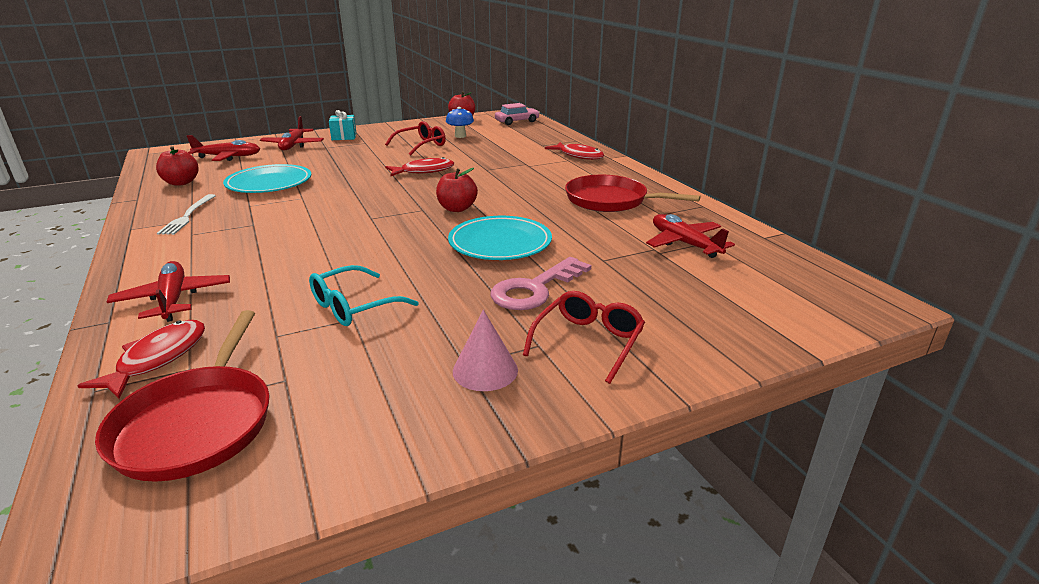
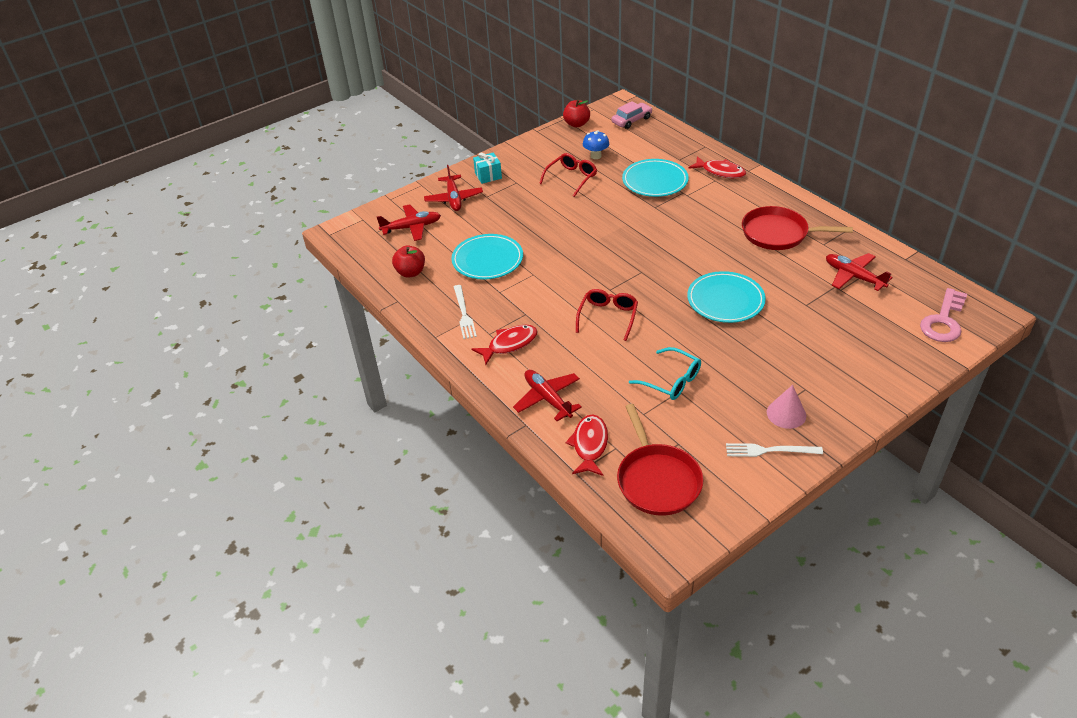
camera: 10 degrees left, 15 degrees up
turquoise glasses [309,265,419,326] -> turquoise glasses turned 90 degrees counterclockwise [629,347,701,400]
red fish [385,157,454,176] -> red fish moved to [472,325,538,365]
red apple [436,168,478,212] -> none
pink key [491,257,591,310] -> pink key moved to [920,288,967,342]
red glasses [523,291,645,384] -> red glasses moved to [576,289,638,341]
none -> turquoise plate [622,159,689,197]
none -> white fork [726,443,823,457]

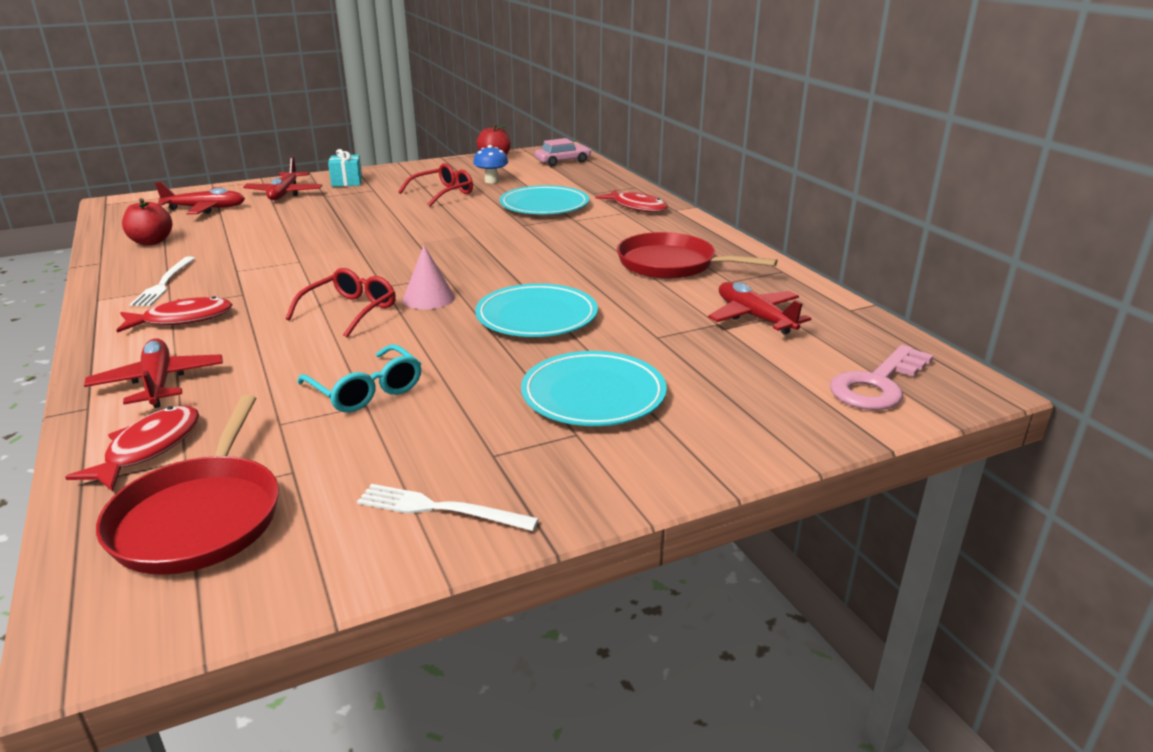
camera: 10 degrees right, 15 degrees down
turquoise plate [452,234,523,280] -> turquoise plate moved to [521,351,667,426]
pink cone [767,385,806,429] -> pink cone moved to [403,246,455,309]

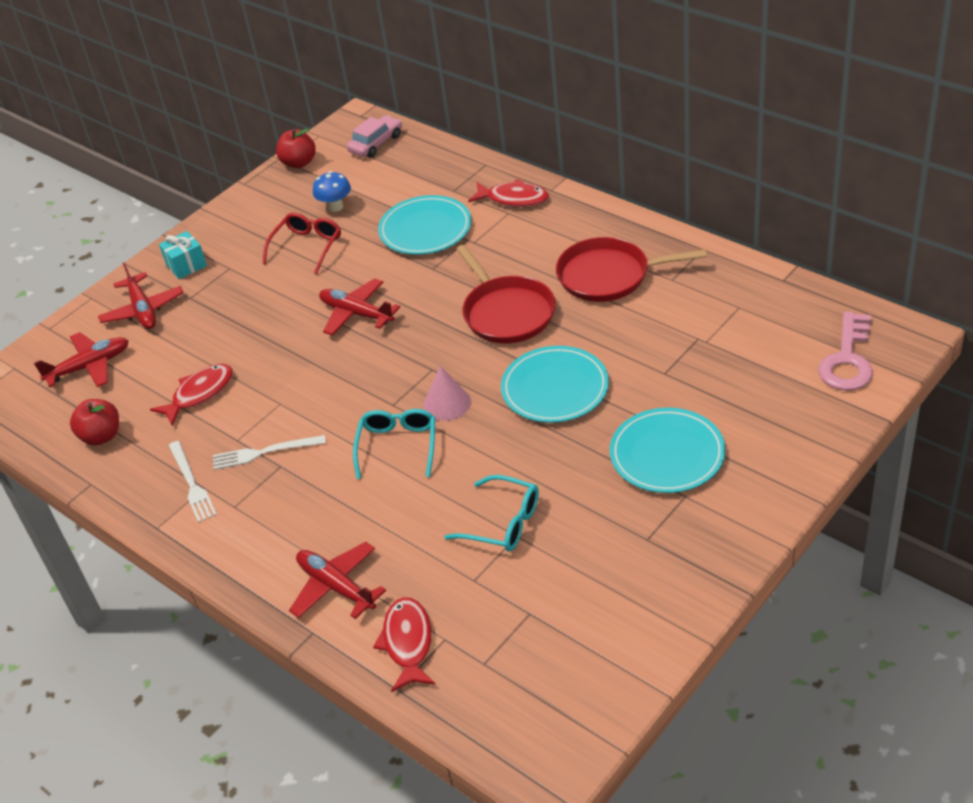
camera: 20 degrees left, 15 degrees up
red pan [96,395,279,575] -> red pan moved to [456,245,556,343]
red fish [117,296,233,333] -> red fish moved to [150,364,233,426]
red glasses [286,268,396,337] -> turquoise glasses [353,409,435,479]
white fork [357,484,539,531] -> white fork moved to [213,435,326,470]
red plane [708,282,812,335] -> red plane moved to [319,278,400,335]

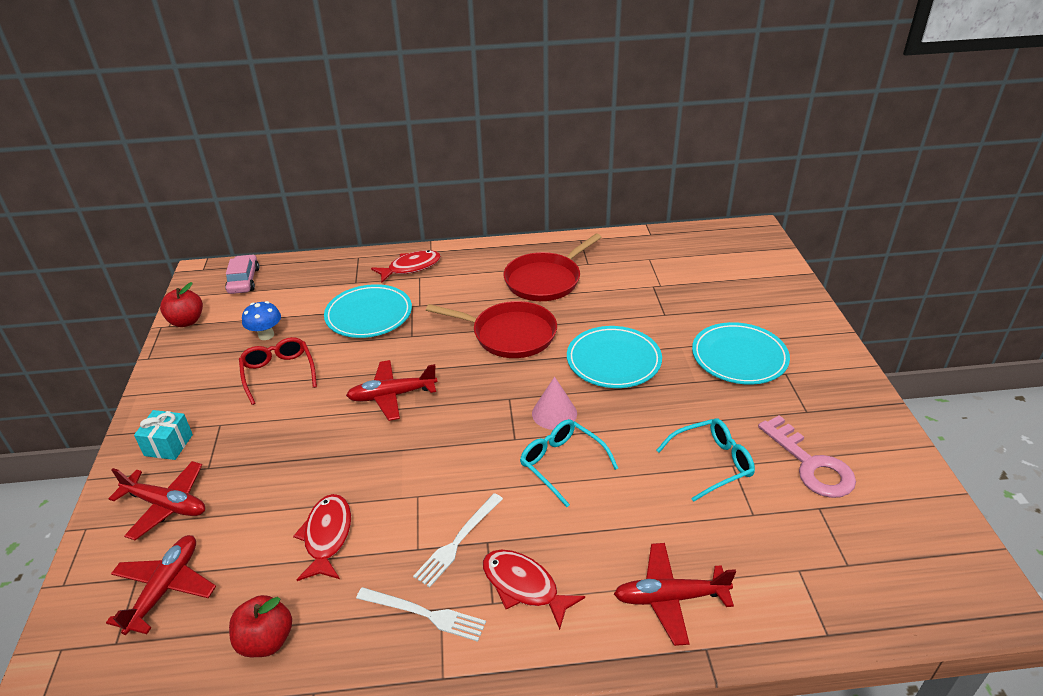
camera: 50 degrees left, 5 degrees down
red fish [373,597,435,692] -> red fish moved to [483,550,585,630]
pink key [818,312,873,391] -> pink key moved to [758,415,856,498]

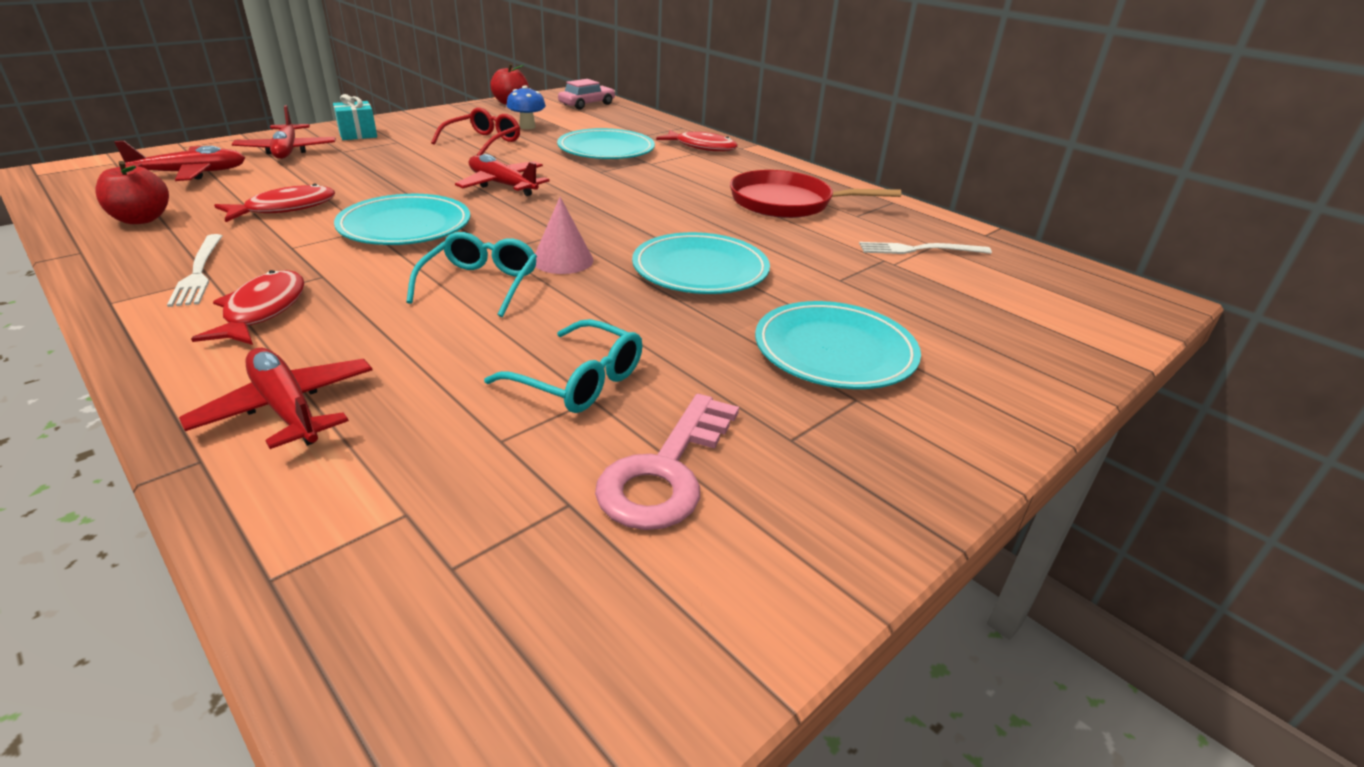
camera: 50 degrees right, 5 degrees down
white fork [413,493,503,587] -> white fork moved to [859,242,992,254]
red pan [426,301,557,358] -> none
none -> turquoise plate [334,194,470,245]

